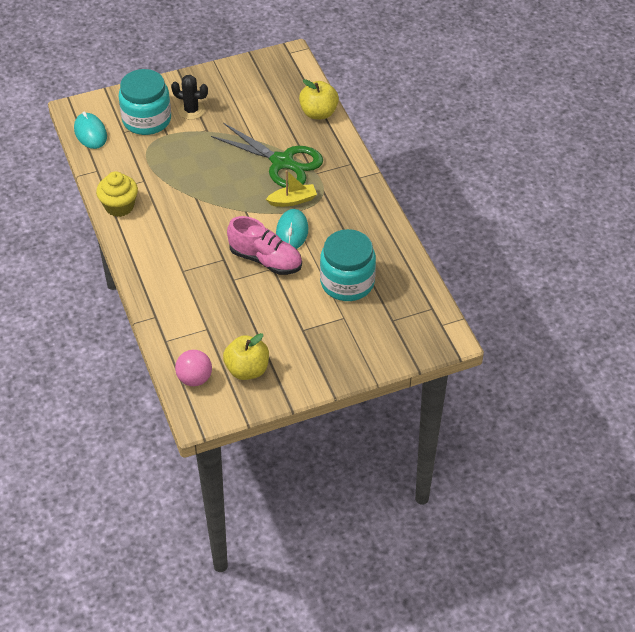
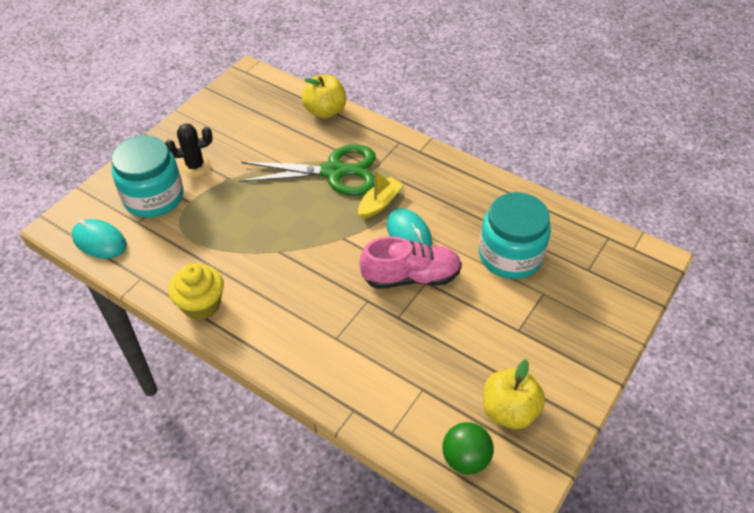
camera: 35 degrees left, 0 degrees up
pink ball [175,350,212,386] -> green ball [442,422,494,475]

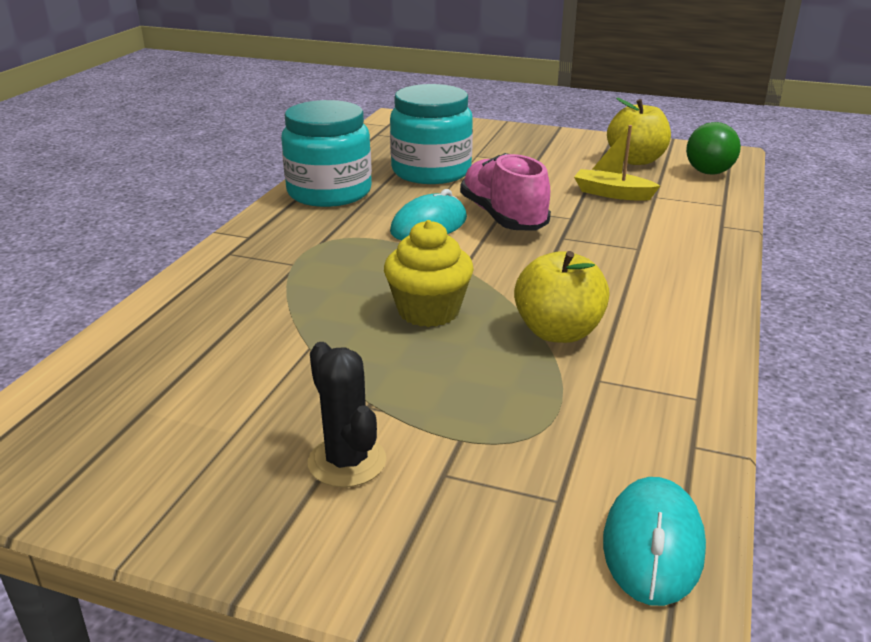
camera: 105 degrees left, 20 degrees down
turquoise jar [111,136,183,218] -> turquoise jar moved to [281,100,372,207]
yellow cupcake [168,263,224,320] -> yellow cupcake moved to [384,220,474,327]
green scissors [239,144,376,196] -> none
yellow apple [302,75,346,119] -> yellow apple moved to [514,251,610,343]
yellow boat [358,170,403,219] -> yellow boat moved to [574,125,660,201]

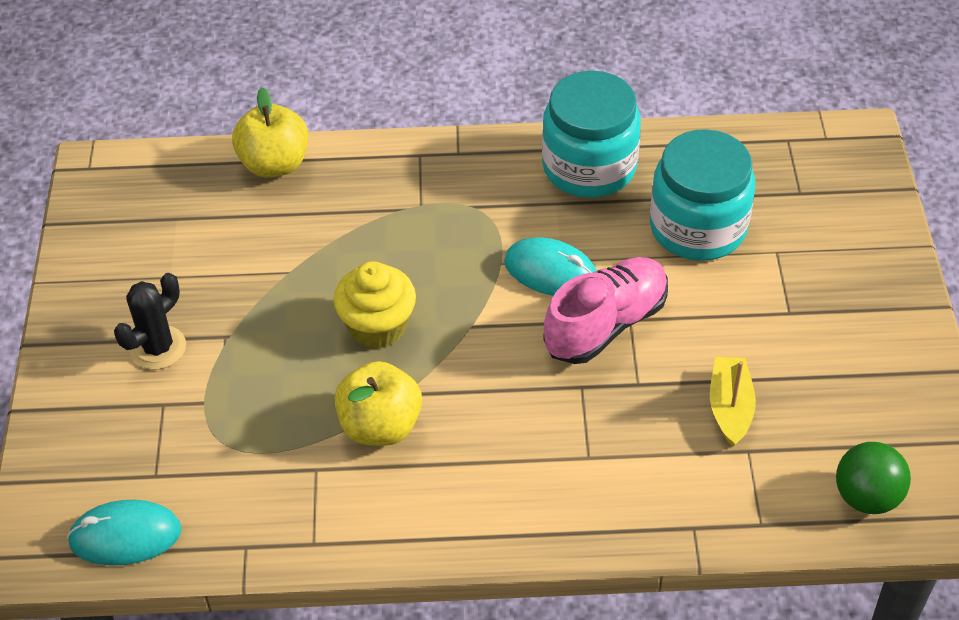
camera: 70 degrees right, 20 degrees up
yellow apple [607,98,671,165] -> yellow apple moved to [232,87,308,178]

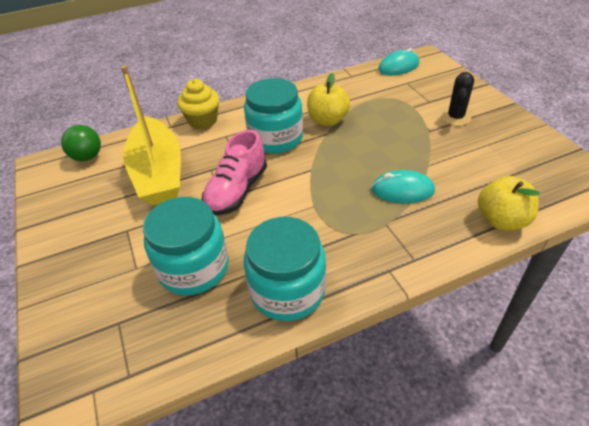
camera: 160 degrees right, 5 degrees down
yellow cupcake [334,261,416,349] -> yellow cupcake moved to [177,79,219,129]
turquoise mouse [504,237,596,296] -> turquoise mouse moved to [371,170,435,203]
yellow boat [710,357,756,447] -> yellow boat [121,65,181,205], size x2.21
none -> turquoise jar [244,78,303,153]

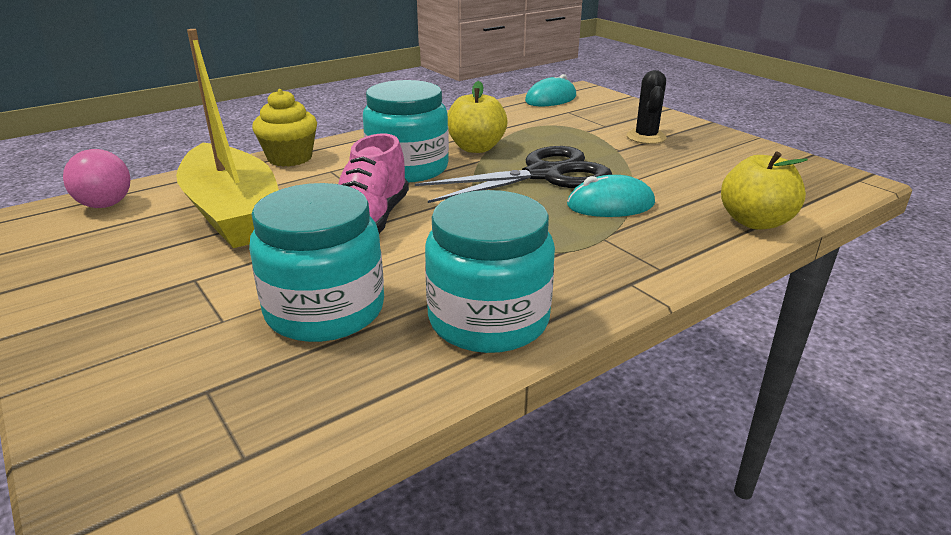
camera: 15 degrees left, 15 degrees down
green ball [61,125,101,161] -> pink ball [63,149,131,208]
none -> black scissors [415,146,612,203]

